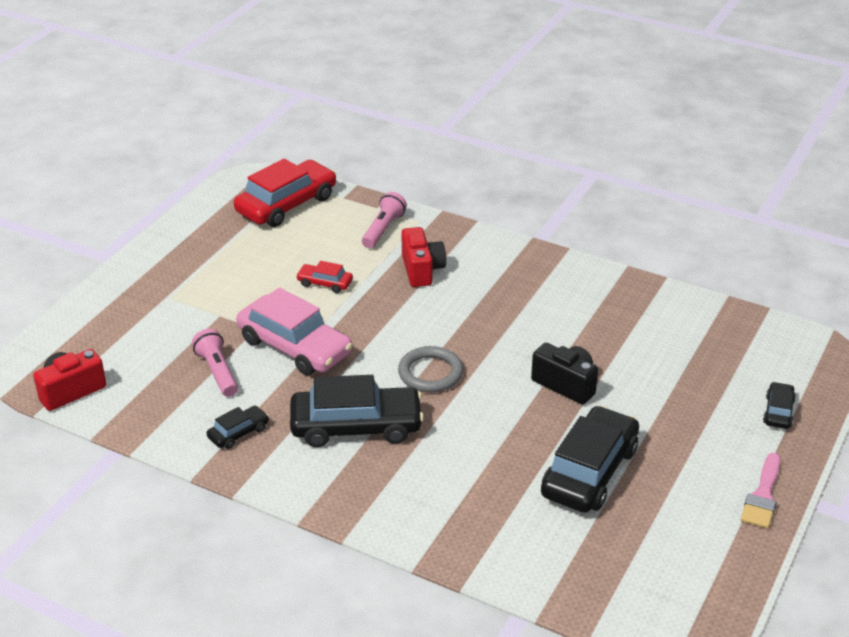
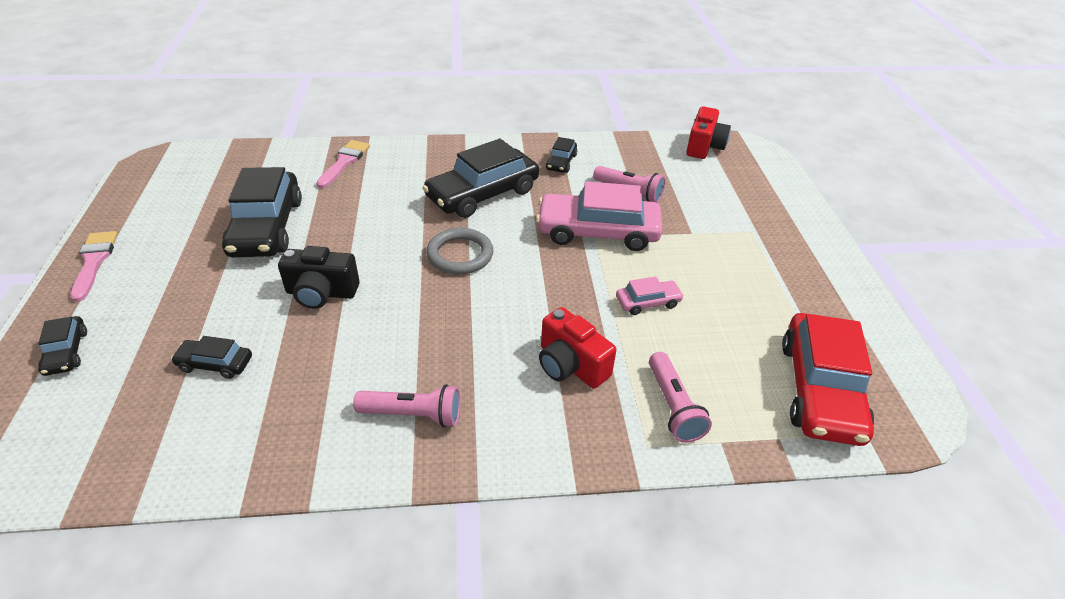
camera: 145 degrees right, 5 degrees up
red car [296,261,353,293] -> pink car [616,276,684,315]
none -> black car [171,336,252,379]
none -> pink brush [316,140,370,188]
none -> pink flashlight [353,384,461,427]

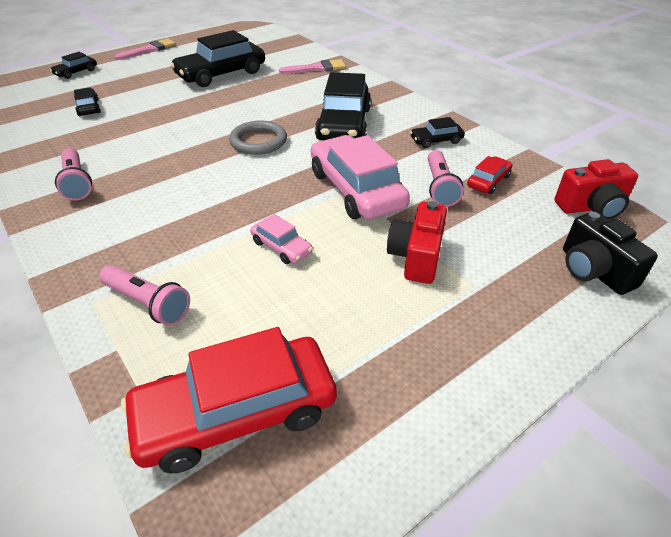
camera: 60 degrees right, 0 degrees up
black camera [278,246,360,309] -> black camera moved to [563,211,658,295]
black car [422,138,539,218] -> black car turned 105 degrees counterclockwise [315,72,371,141]
red camera [539,307,617,388] -> red camera moved to [387,201,447,284]
pink flashlight [649,352,712,443] -> pink flashlight turned 105 degrees counterclockwise [99,265,190,326]
none -> red car [467,156,513,194]

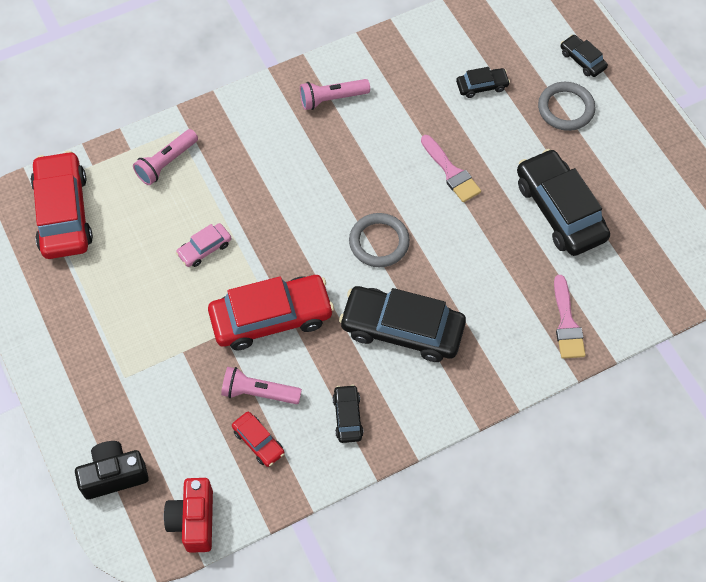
camera: 100 degrees right, 20 degrees up
pink brush [114,39,176,60] -> pink brush moved to [421,135,481,202]
pink car [311,135,410,219] -> red car [208,275,334,350]
red camera [387,201,447,284] -> none
none -> grey ring [538,82,595,131]

